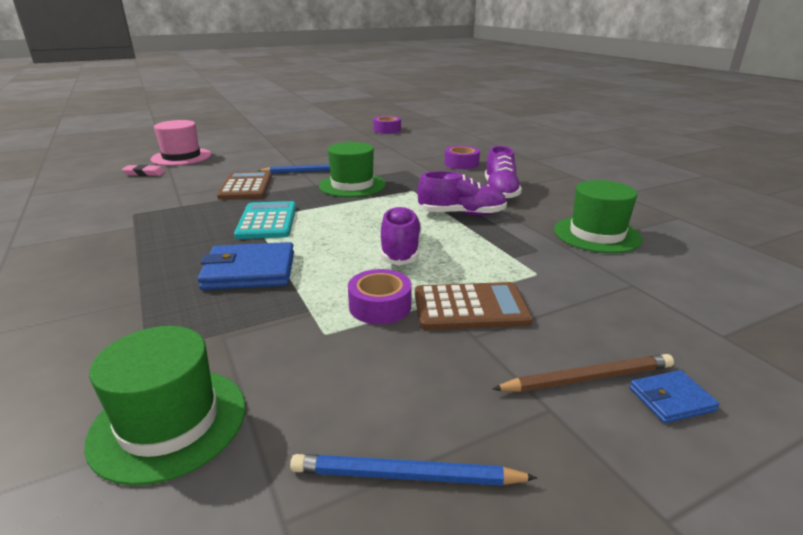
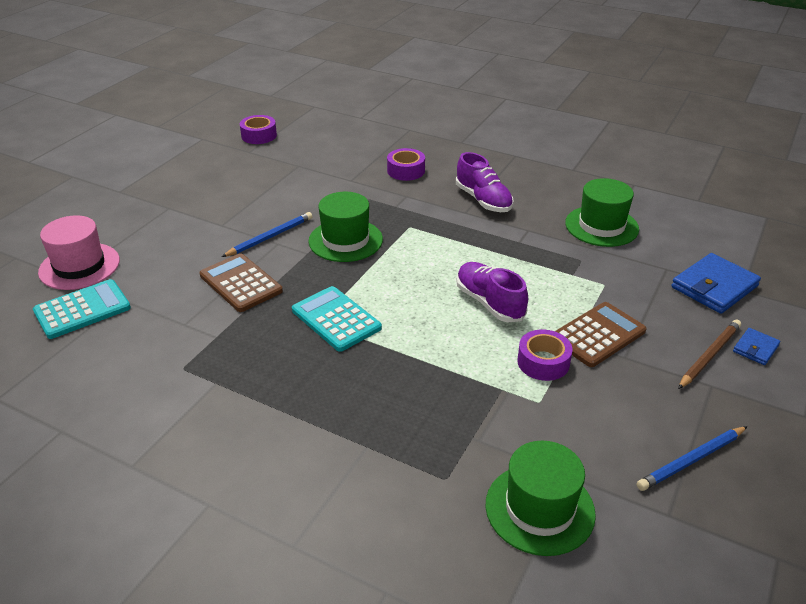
camera: 35 degrees left, 10 degrees up
pink eraser [122,165,166,176] -> turquoise calculator [33,279,131,339]
blue wallet [197,242,294,290] -> blue wallet moved to [671,253,761,314]
purple shoe [417,171,507,216] -> none

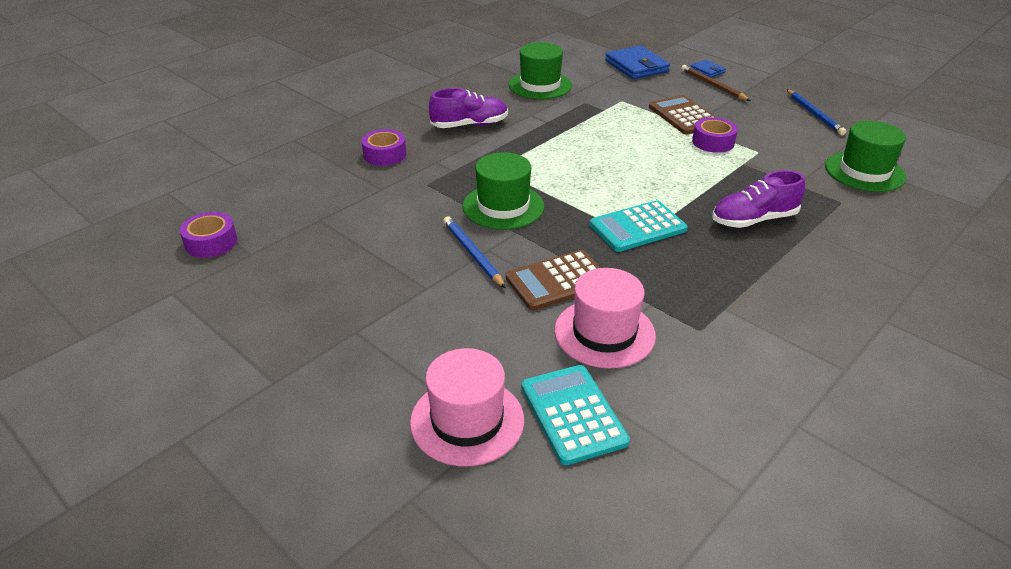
camera: 75 degrees left, 0 degrees up
purple shoe [457,262,528,322] -> purple shoe moved to [712,170,805,228]
none -> pink hat [554,268,656,368]

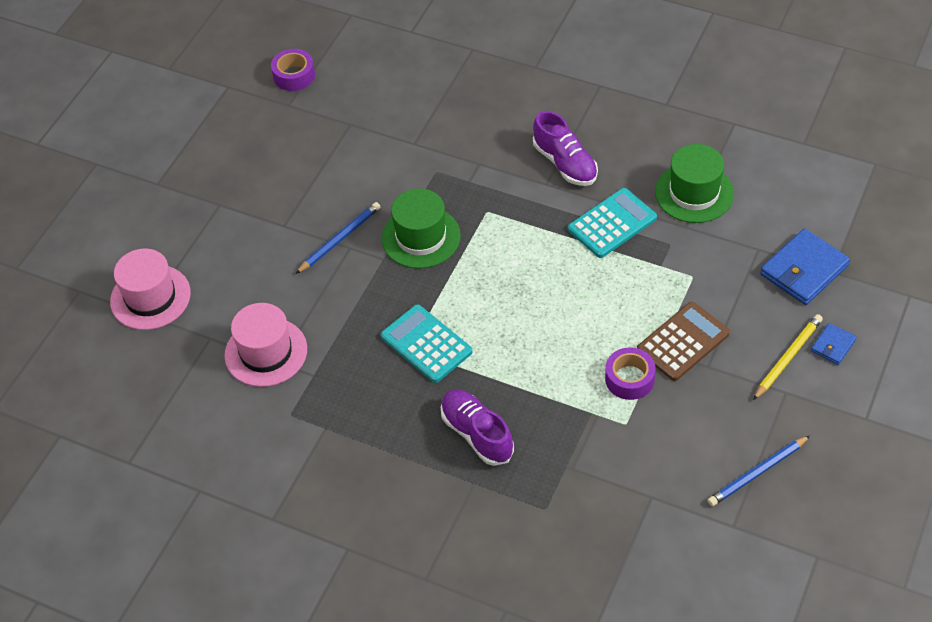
camera: 75 degrees right, 15 degrees up
purple tape [362,129,406,166] -> none
brown calculator [506,250,601,311] -> none
turquoise calculator [521,365,630,465] -> turquoise calculator moved to [568,188,657,258]
brown pencil [681,65,751,101] -> yellow pencil [753,314,823,400]
green hat [825,121,907,192] -> none

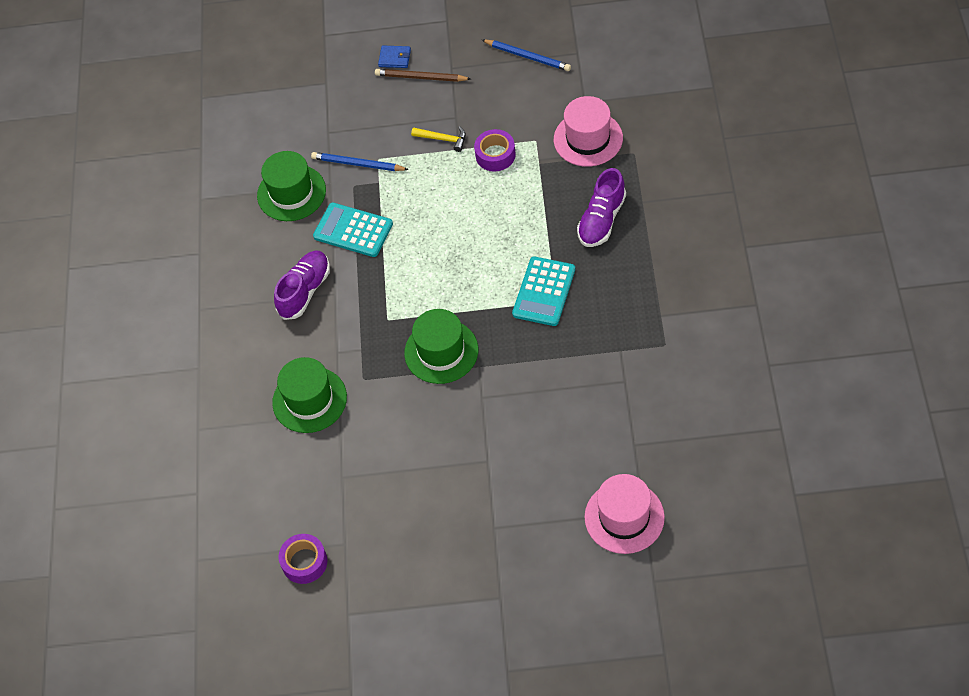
camera: 115 degrees left, 5 degrees up
pink hat [224,303,307,387] -> pink hat moved to [554,96,623,167]
blue pencil [295,202,381,274] -> blue pencil moved to [311,152,409,171]
brown calculator [637,302,730,381] -> yellow hammer [411,126,466,152]
yellow pencil [753,314,823,400] -> brown pencil [375,69,471,82]
blue wallet [760,229,850,305] -> none
none -> green hat [272,357,347,433]

